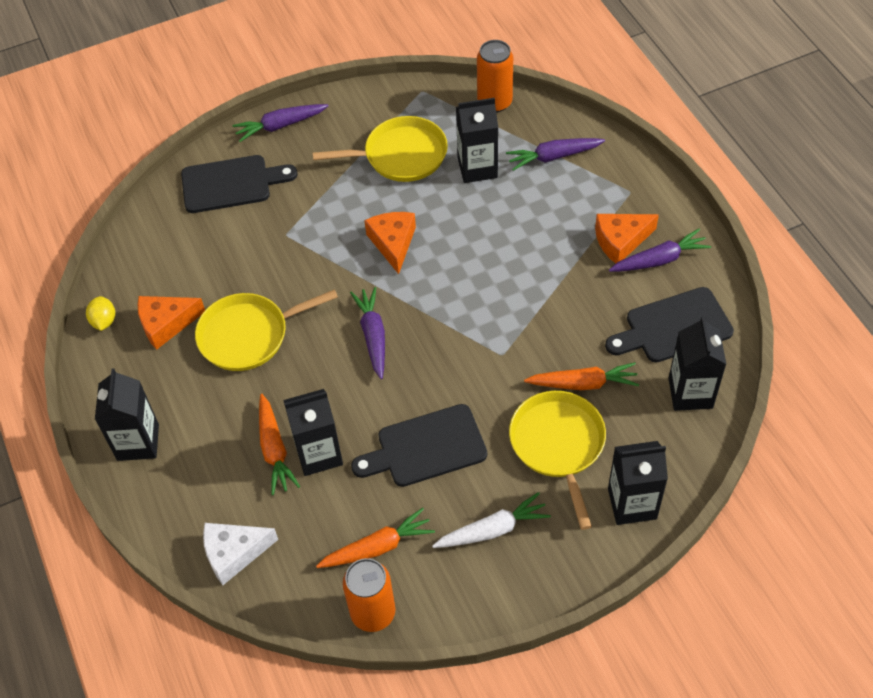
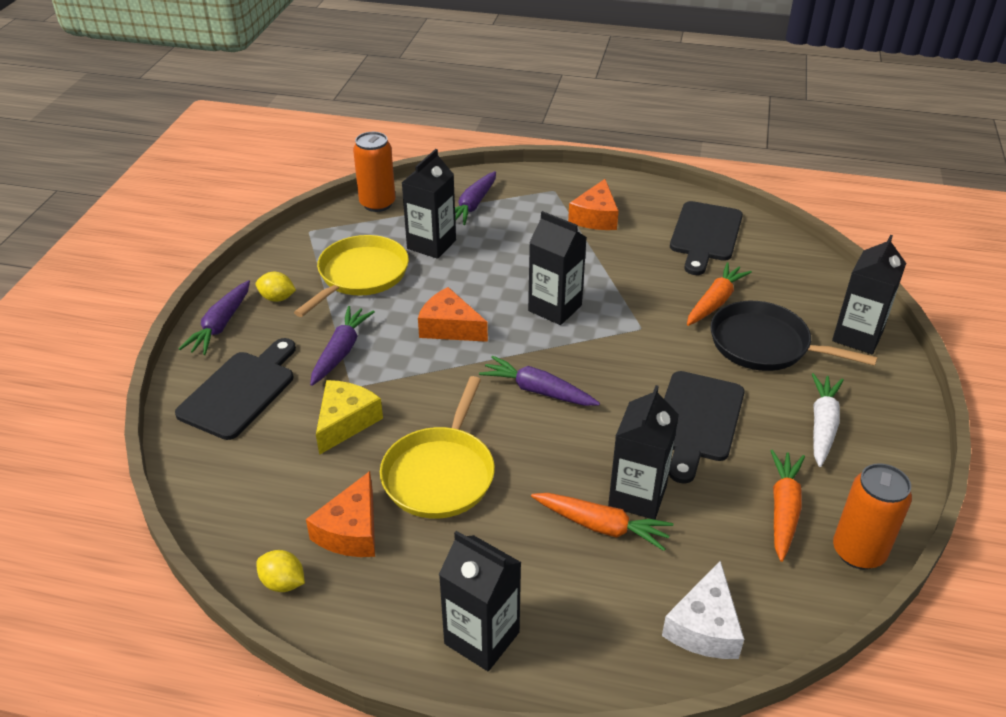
camera: 55 degrees left, 15 degrees down
yellow pan [509,391,606,530] -> black pan [710,301,877,371]
purple carrot [609,229,711,272] -> purple carrot moved to [310,306,375,386]
black carton [669,316,726,411] -> black carton moved to [528,211,587,325]
none -> yellow lemon [256,272,296,302]
none -> yellow cheese [316,380,383,455]

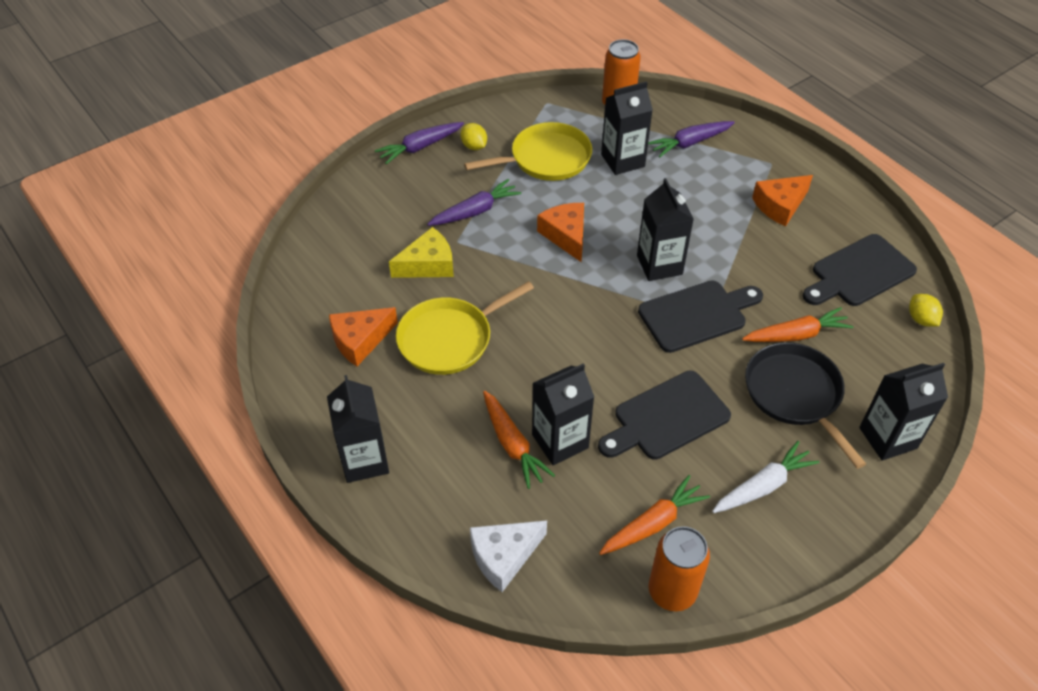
camera: 40 degrees right, 10 degrees up
black cutting board [175,338,296,440] -> black cutting board moved to [638,280,763,353]
yellow lemon [257,550,305,592] -> yellow lemon moved to [909,294,943,326]
purple carrot [479,355,600,406] -> none

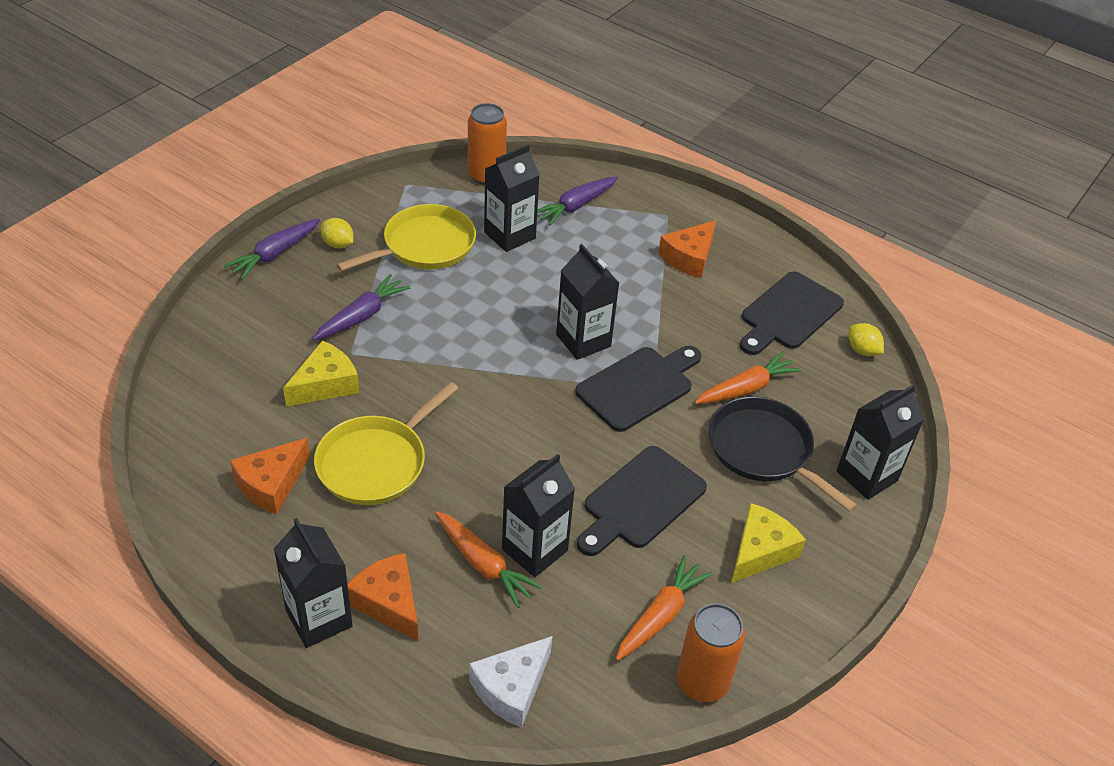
camera: 20 degrees left, 5 degrees down
orange cheese [537,203,584,262] -> orange cheese moved to [347,553,419,642]
white carrot [712,441,819,513] -> yellow cheese [731,503,806,583]

